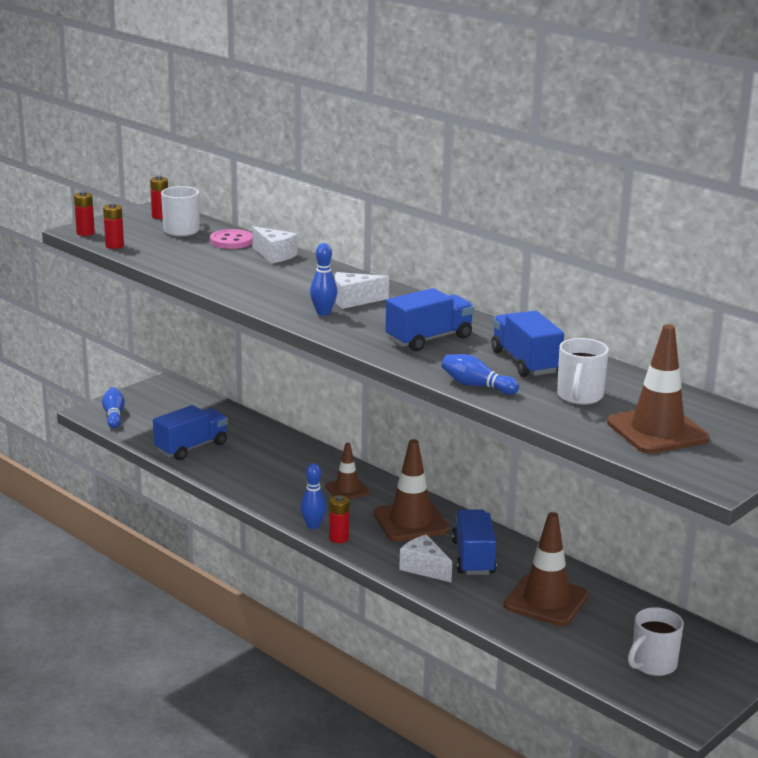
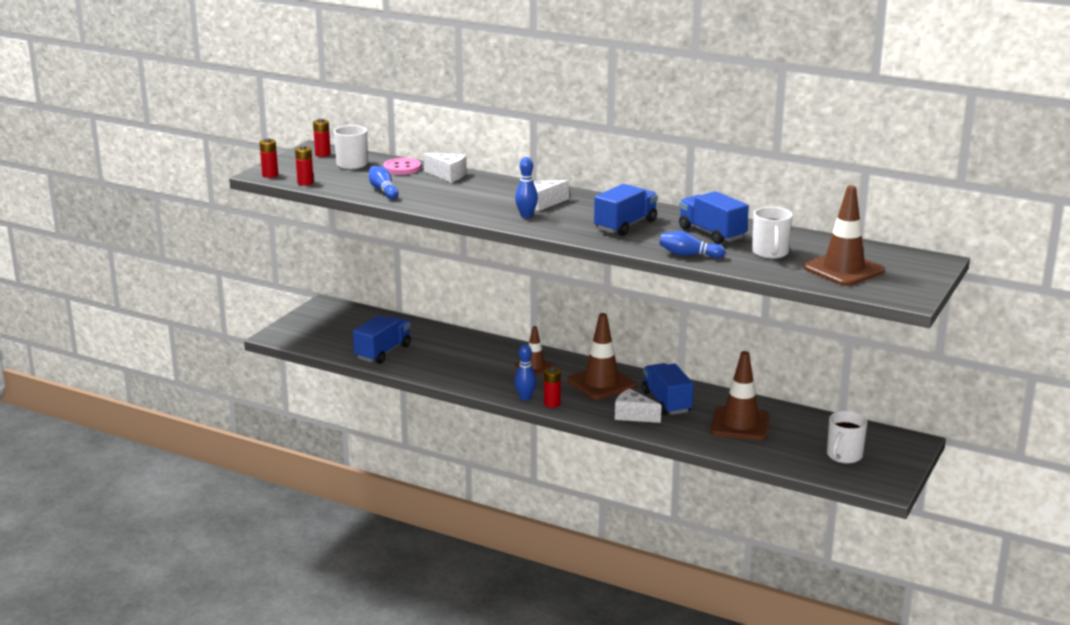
camera: 15 degrees left, 0 degrees up
blue bowling pin [102,387,125,428] -> blue bowling pin moved to [369,166,399,199]

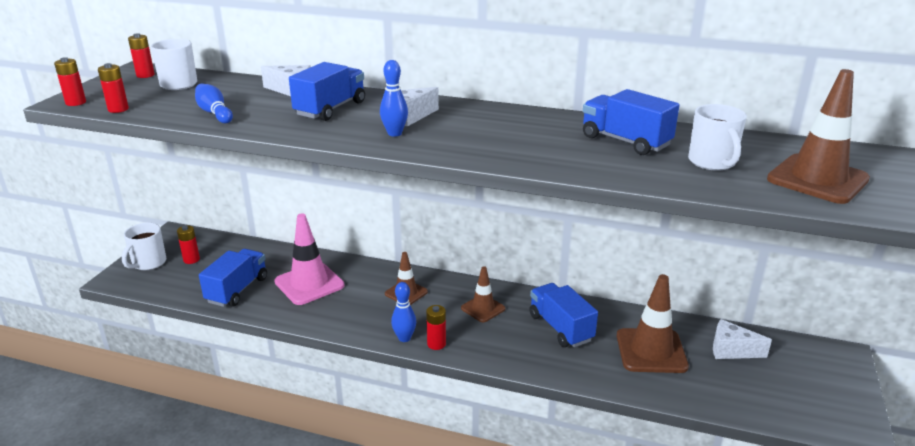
camera: 10 degrees left, 5 degrees up
pink button [383,158,421,175] -> none
brown traffic cone [568,313,636,400] -> brown traffic cone [461,266,505,322], size x0.59
blue truck [594,184,658,236] -> blue truck moved to [289,62,365,121]
white cheese [615,389,661,423] -> white cheese moved to [713,319,772,359]
blue bowling pin [659,231,726,258] -> none
white mug [827,411,867,464] -> white mug moved to [122,223,167,270]
none -> red battery [177,225,200,264]
none -> pink traffic cone [274,214,344,305]

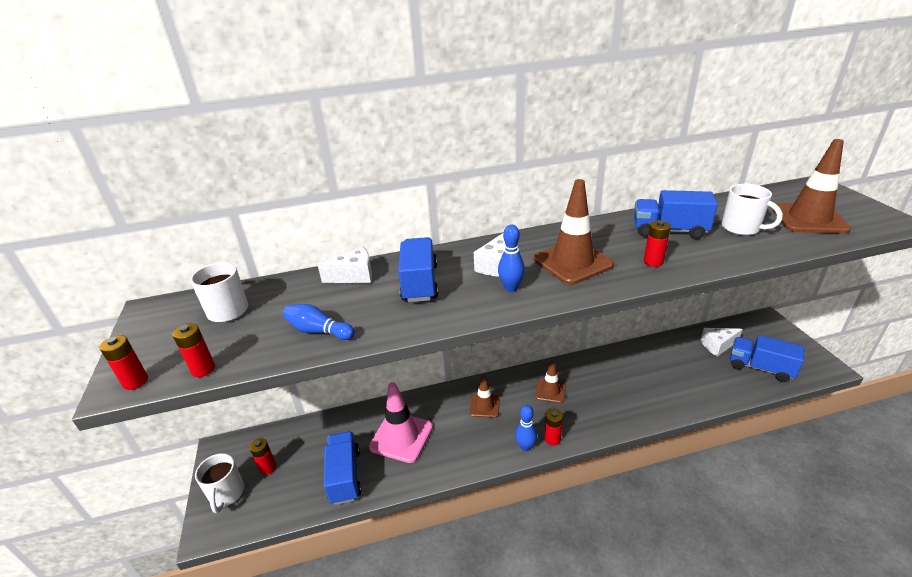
camera: 30 degrees left, 5 degrees up
red battery [128,33,155,78] -> red battery moved to [644,220,671,267]
blue truck [529,283,598,347] -> blue truck moved to [730,335,804,382]
brown traffic cone [617,274,689,373] -> brown traffic cone moved to [533,179,614,285]

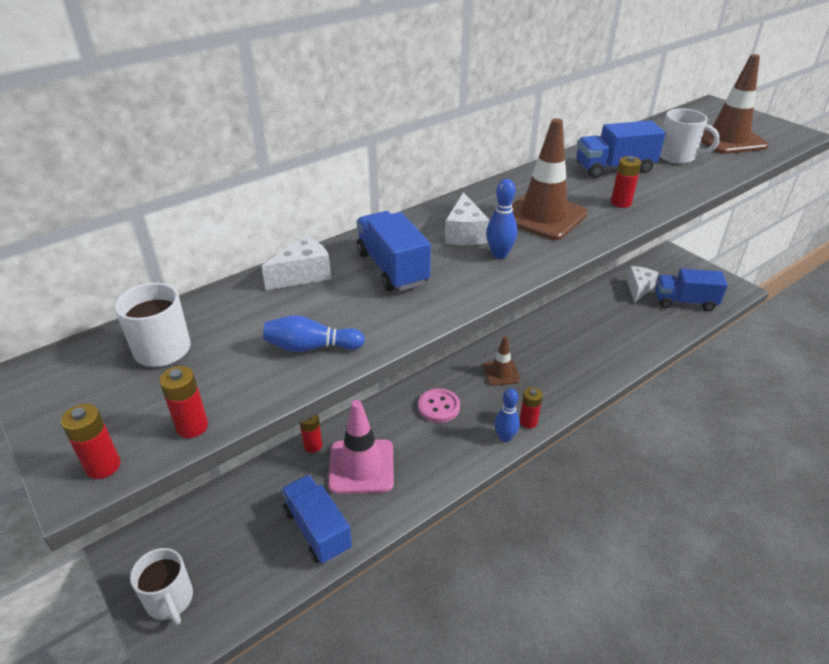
camera: 25 degrees left, 5 degrees up
red battery [249,438,276,475] -> red battery moved to [300,414,322,453]
brown traffic cone [469,375,500,418] -> pink button [418,388,460,423]
white cheese [701,328,743,356] -> white cheese turned 150 degrees clockwise [627,266,659,303]

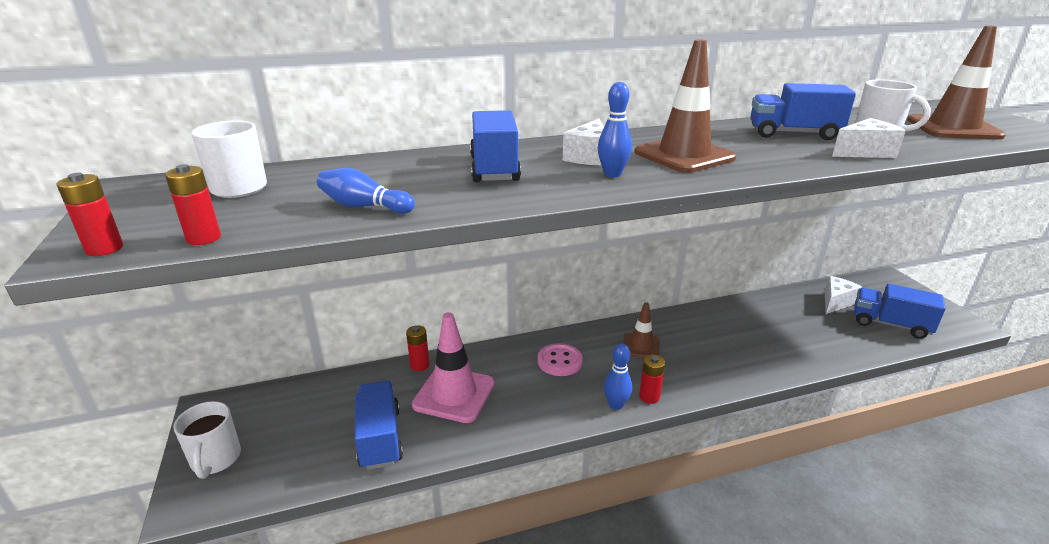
camera: 20 degrees right, 10 degrees down
white cheese [261,235,331,290] -> white cheese moved to [832,118,906,158]
red battery [611,156,641,208] -> none

